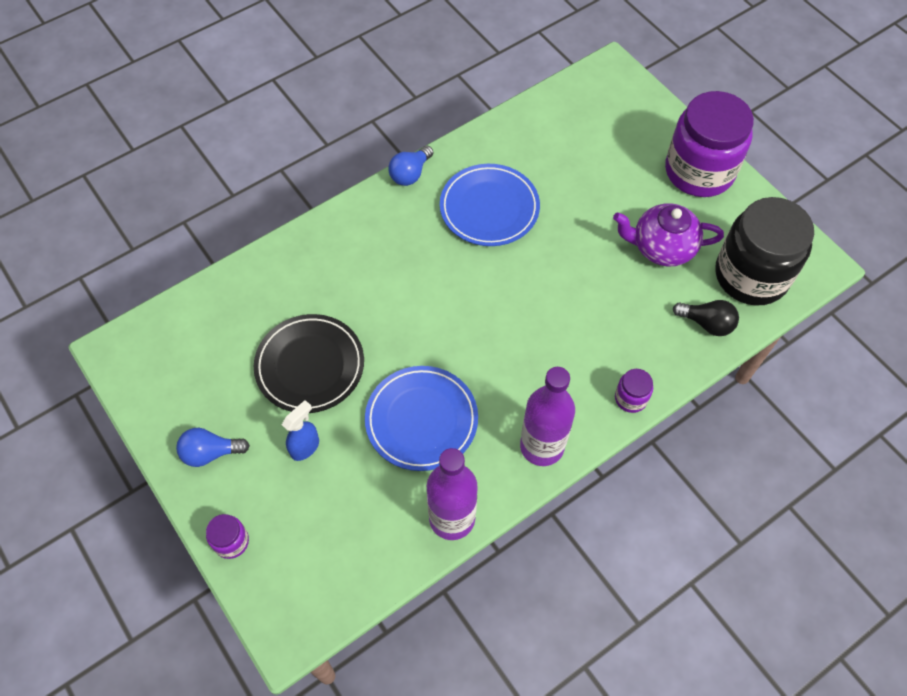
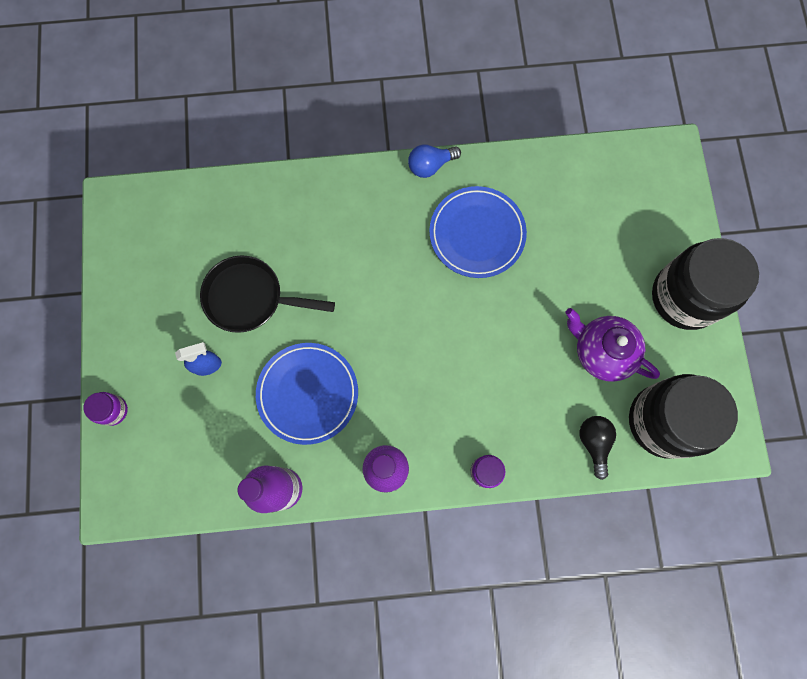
camera: 30 degrees right, 15 degrees up
blue light bulb [176,428,250,467] -> none
black plate [254,314,364,413] -> black pan [200,255,335,333]
purple jar [665,91,754,197] -> black jar [652,238,759,330]
black light bulb [673,300,739,336] -> black light bulb turned 150 degrees counterclockwise [579,416,616,480]

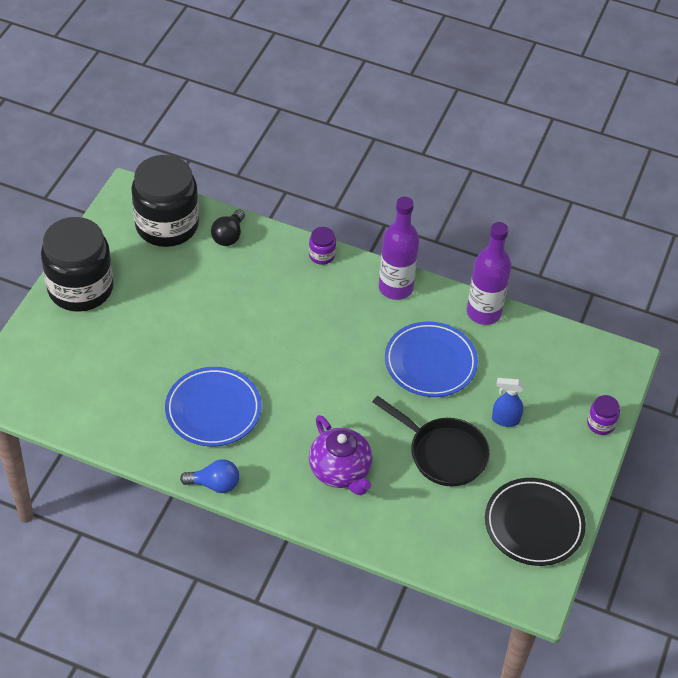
camera: 155 degrees left, 25 degrees down
purple teapot [565,308,660,382] -> purple teapot moved to [309,415,373,496]
none -> black plate [485,478,586,566]

